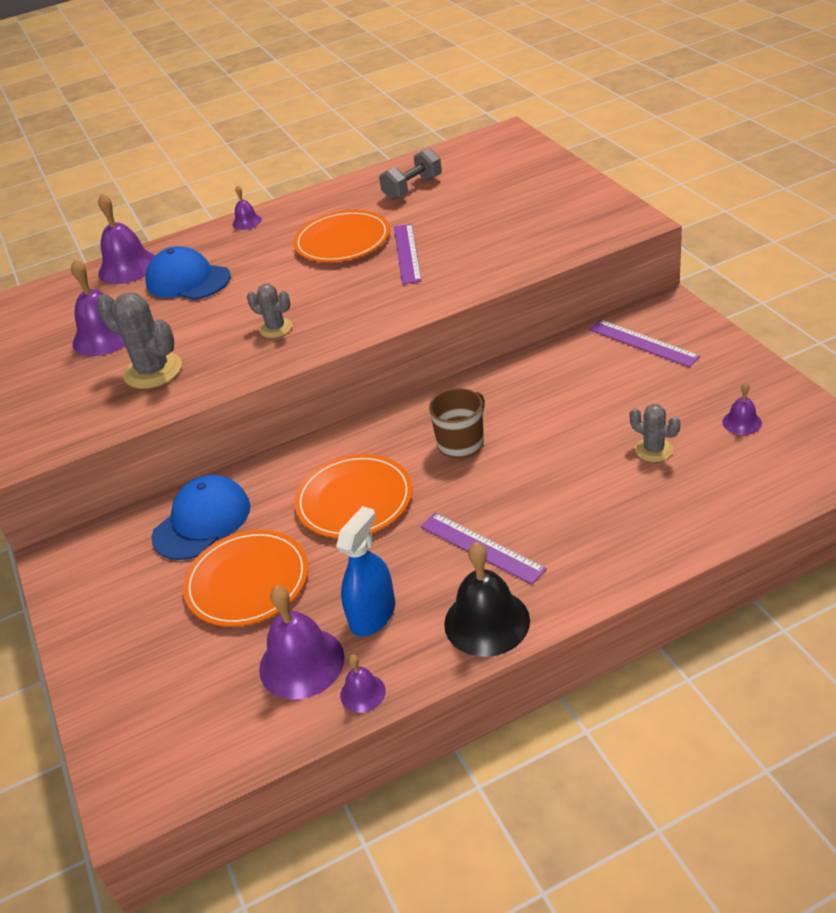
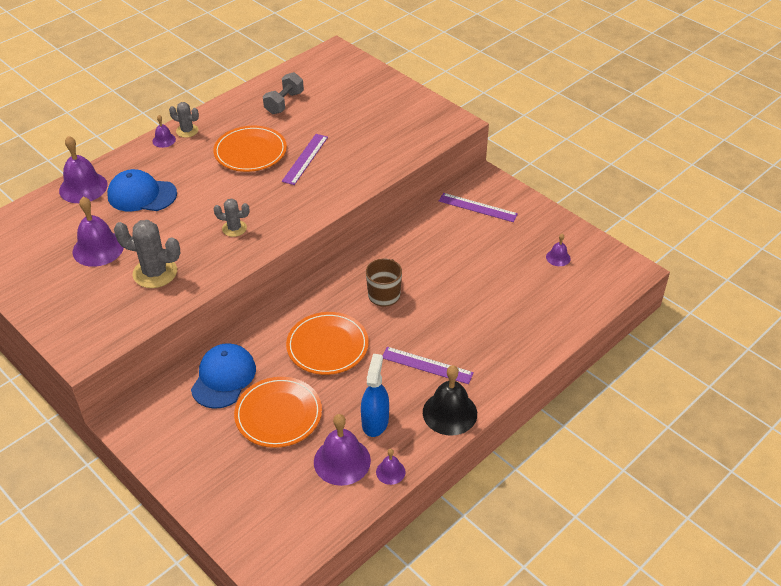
camera: 25 degrees left, 5 degrees up
purple ruler [394,224,422,284] -> purple ruler turned 45 degrees clockwise [282,134,328,185]
grey cactus [630,404,680,462] -> grey cactus moved to [169,102,199,138]

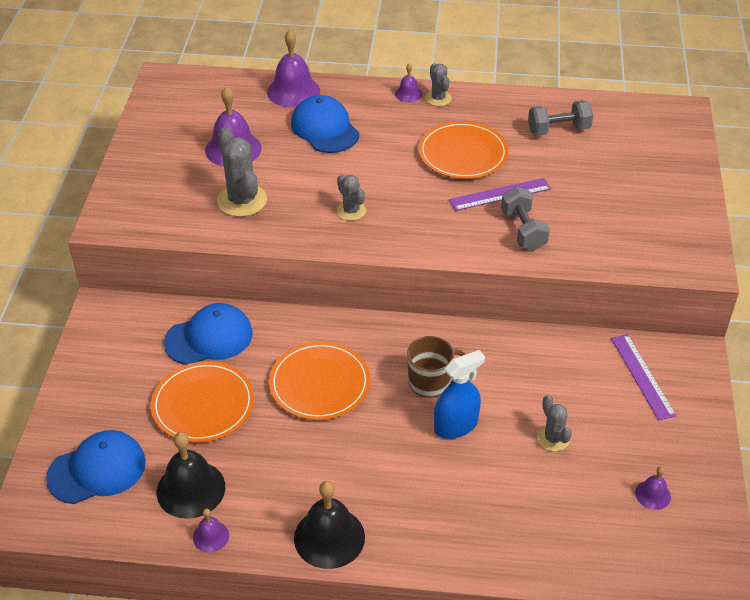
camera: 50 degrees right, 0 degrees up
purple bell [314,414,371,486] -> black bell [157,432,225,519]
blue spray bottle [361,354,389,437] -> blue spray bottle moved to [434,350,485,439]
purple ruler [382,347,474,384] -> none
none -> blue cap [46,430,146,504]
none -> grey dumbbell [501,187,550,251]
none -> grey cactus [537,395,572,451]

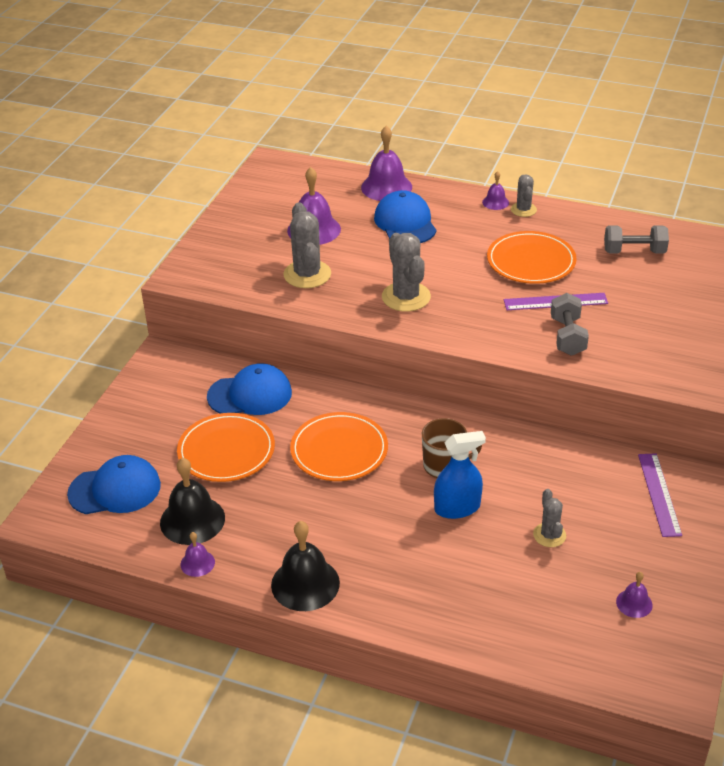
camera: 15 degrees right, 5 degrees down
grey cactus [337,174,366,221] -> grey cactus [382,233,431,312], size x1.72

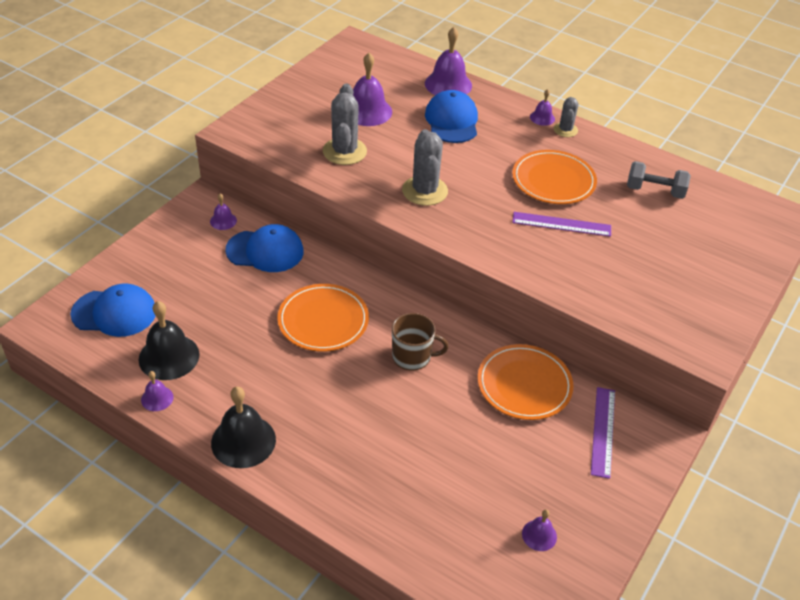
camera: 10 degrees right, 5 degrees up
orange plate [177,413,275,482] -> orange plate moved to [478,344,574,420]
blue spray bottle [434,431,486,519] -> none
grey cactus [533,489,566,547] -> none
grey dumbbell [551,293,589,356] -> none
none -> purple bell [210,194,237,230]

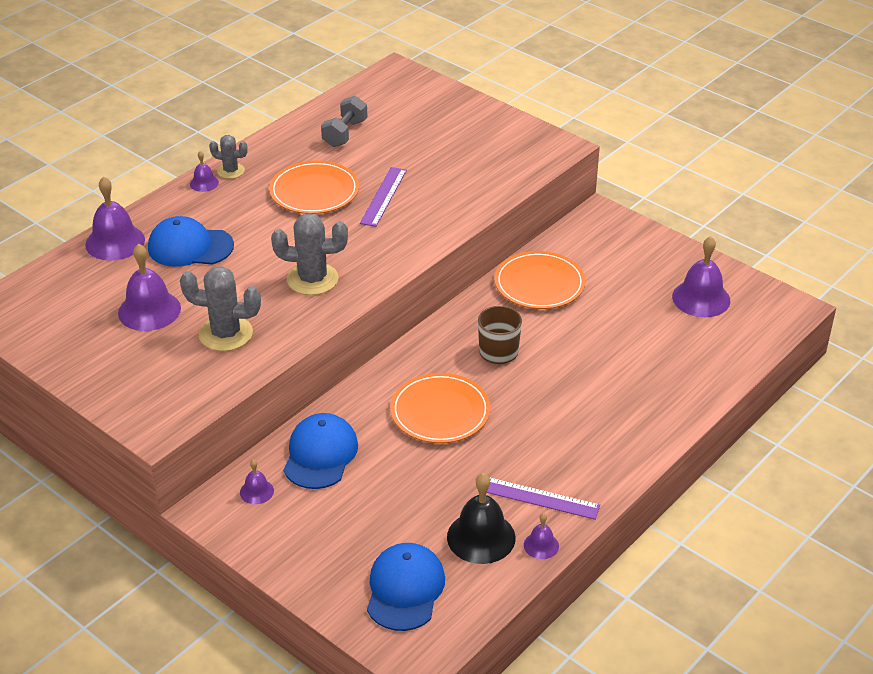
camera: 80 degrees left, 5 degrees down
black bell [211,387,276,468] -> none
purple bell [522,509,557,551] -> purple bell [672,236,730,317], size x1.95
purple ruler [591,387,615,479] -> purple ruler moved to [487,477,600,520]

